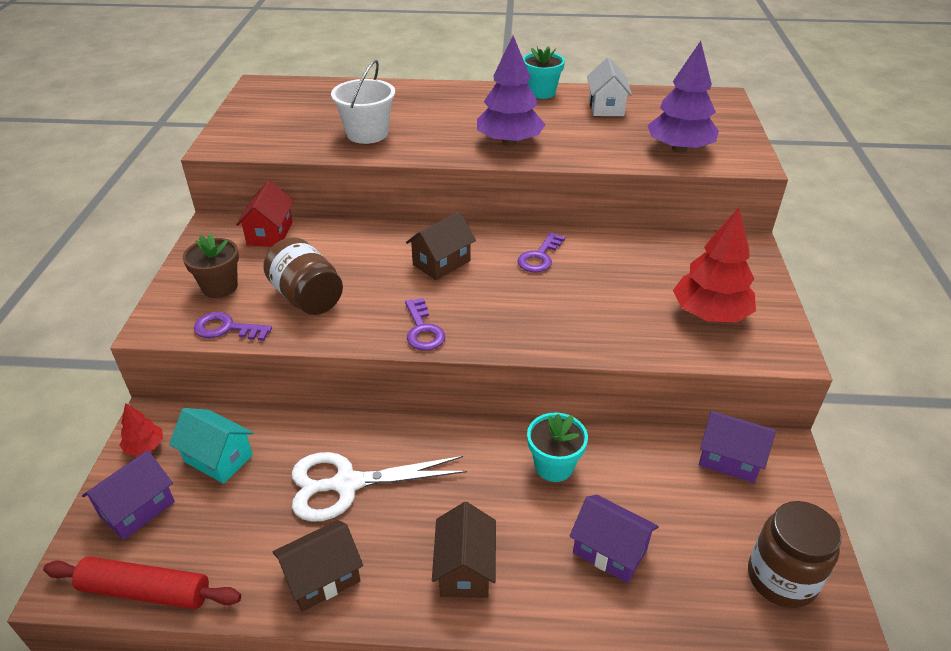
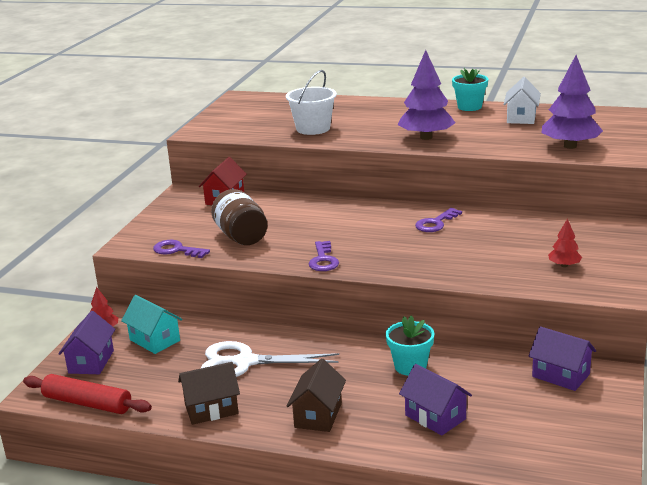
camera: 15 degrees right, 15 degrees down
purple house [82,450,175,540] -> purple house turned 45 degrees counterclockwise [59,311,115,374]
brown flower pot [183,234,239,298] -> none
brown house [406,212,476,280] -> none
red tree [673,207,756,322] -> red tree [548,219,582,267], size x0.49
brown jar [748,501,842,608] -> none

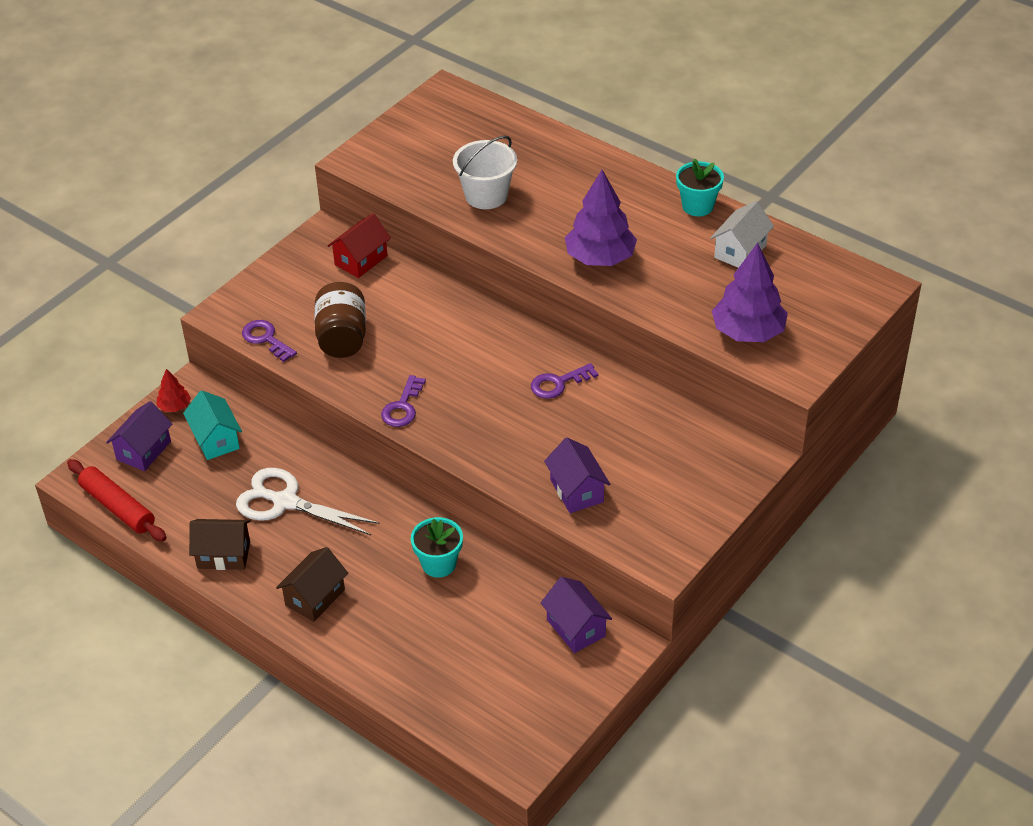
camera: 20 degrees right, 20 degrees up
purple house [399,364,472,436] -> purple house moved to [544,438,610,513]
red tree [548,219,582,267] -> none

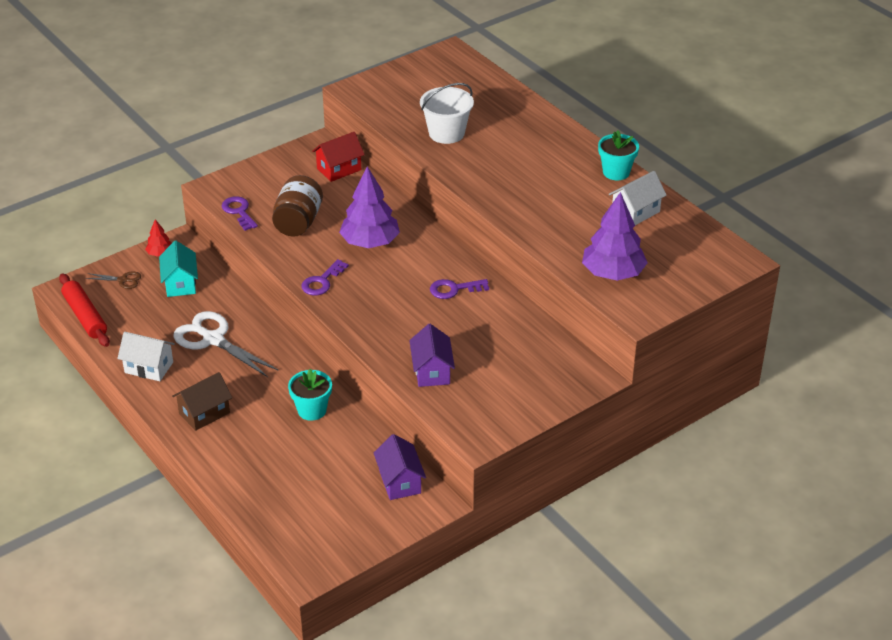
camera: 15 degrees right, 5 degrees down
purple house [106,401,172,471] -> brown scissors [86,271,141,289]
brown house [189,519,251,570] -> white house [117,332,175,381]
purple tree [565,170,637,266] -> purple tree moved to [339,166,400,248]

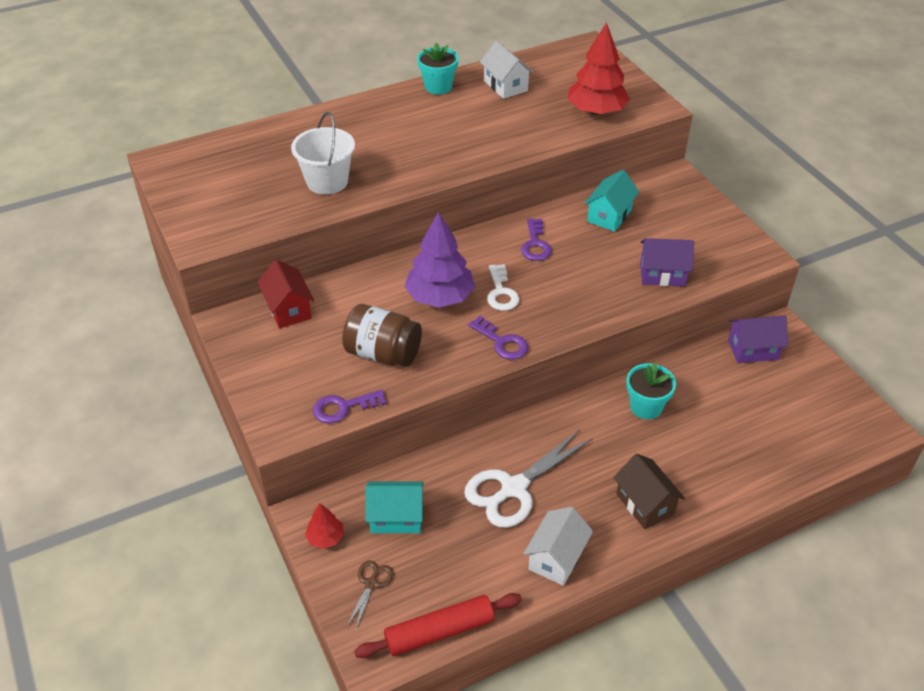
camera: 80 degrees left, 5 degrees up
purple tree [582,192,648,281] -> red tree [567,22,630,115]
none -> white key [487,264,520,311]
none -> turquoise house [584,170,639,232]

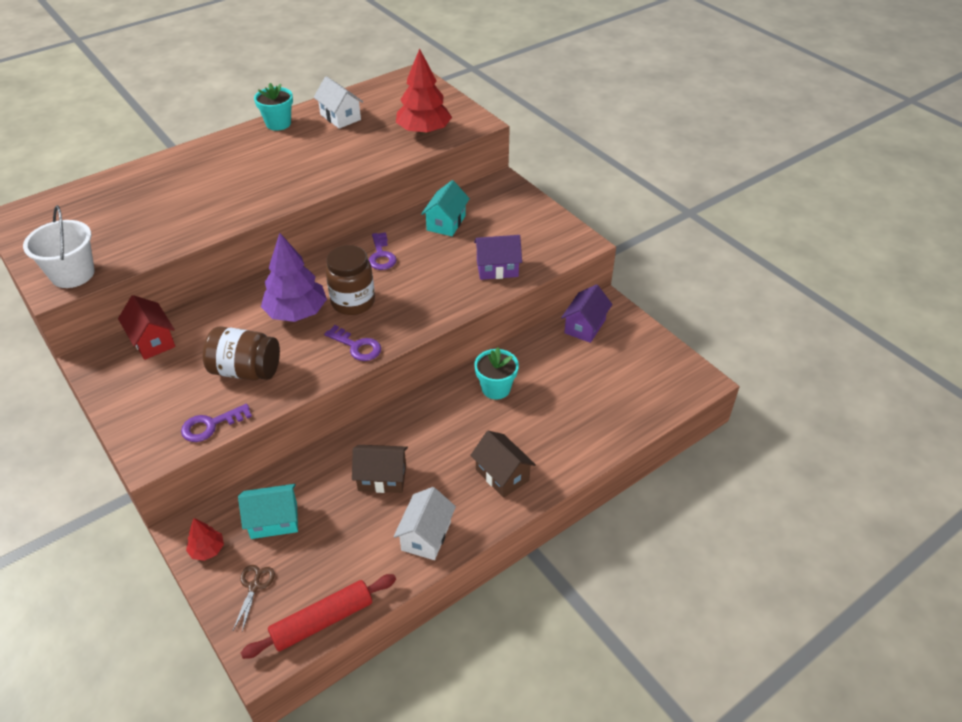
camera: 10 degrees left, 0 degrees up
white bucket [291,112,355,195] -> white bucket moved to [23,205,95,288]
white scissors [464,429,593,528] -> brown house [352,445,408,493]
white key [487,264,520,311] -> brown jar [325,245,375,315]
purple house [728,316,788,363] -> purple house turned 45 degrees counterclockwise [561,284,612,343]

